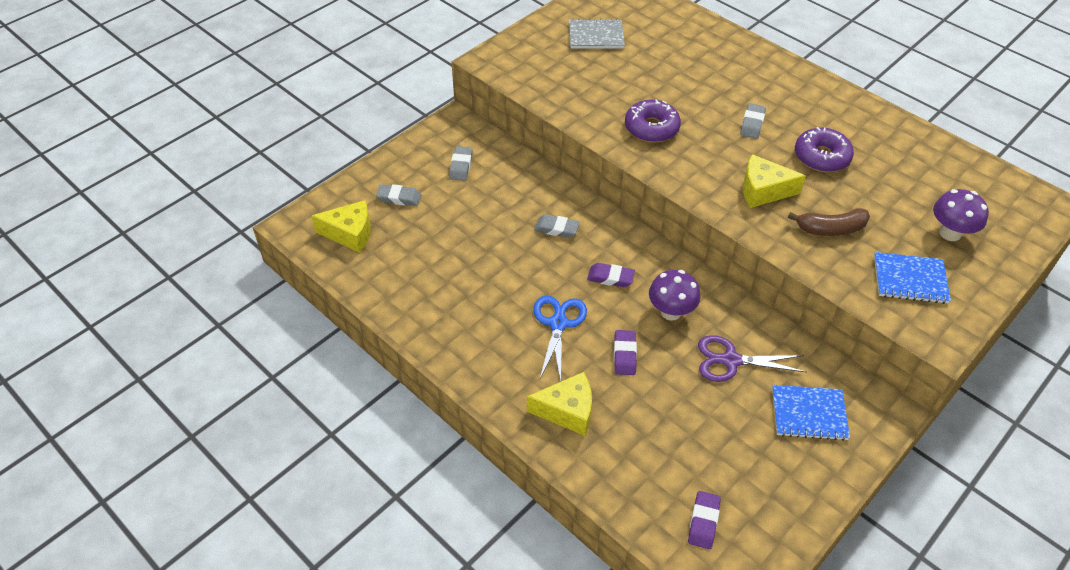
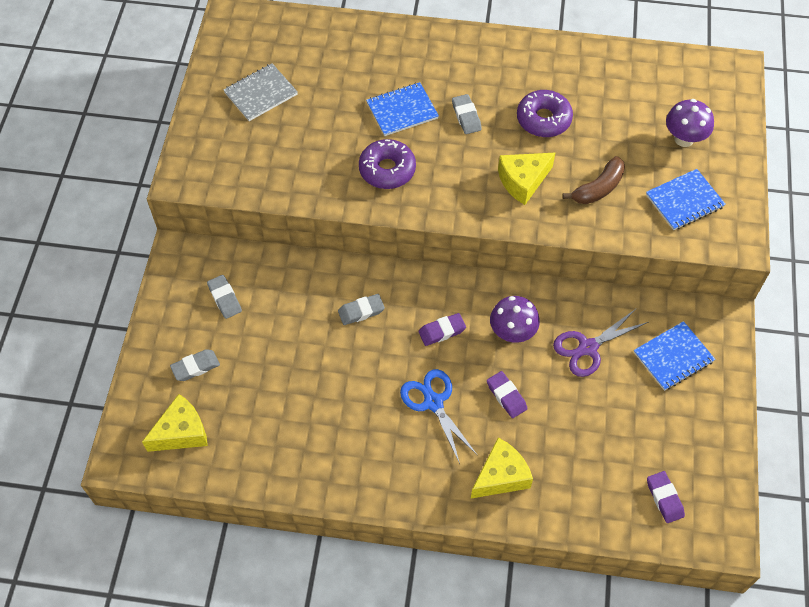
camera: 35 degrees left, 10 degrees up
none -> blue notebook [366,82,439,136]

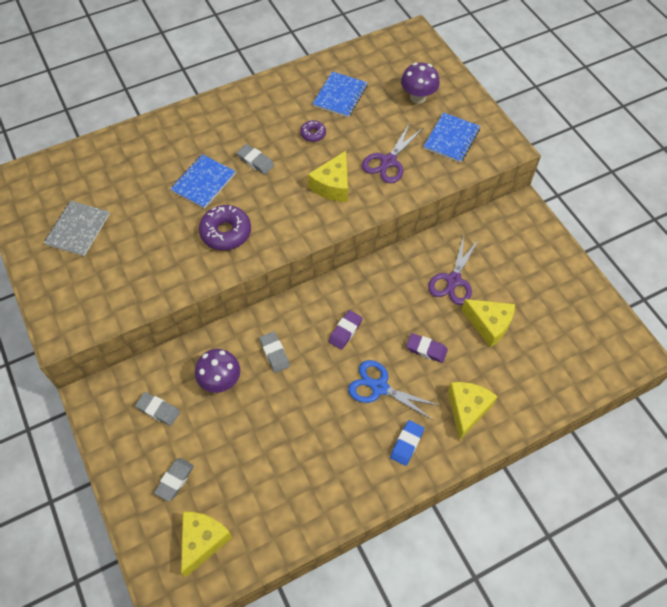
camera: 35 degrees left, 0 degrees up
grey eraser [338,294,385,325] -> grey eraser turned 60 degrees counterclockwise [259,331,290,373]
purple mushroom [490,296,540,343] -> purple mushroom moved to [195,349,240,393]
purple donut [517,90,573,137] -> purple donut [300,120,326,142], size x0.55
brown banana [562,156,625,204] -> purple scissors [362,123,423,183]
blue notebook [634,321,715,391] -> blue notebook moved to [313,71,368,117]
purple eraser [647,471,685,523] -> none
none -> blue eraser [390,420,424,466]
none -> yellow cheese [461,299,515,348]

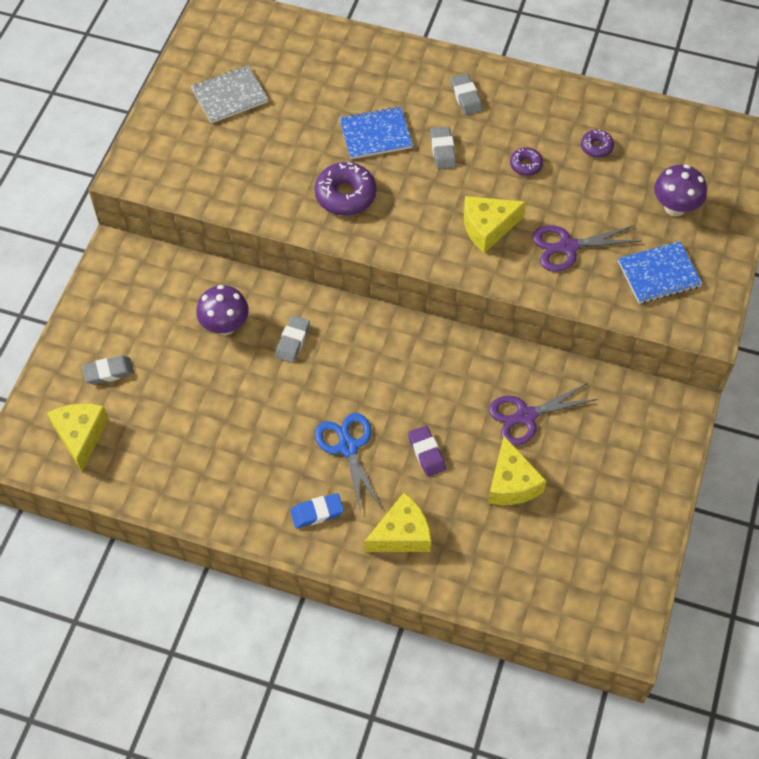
camera: 45 degrees right, 0 degrees up
grey eraser [135,392,180,426] -> grey eraser moved to [450,73,482,115]
yellow cheese [181,512,233,577] -> yellow cheese turned 75 degrees counterclockwise [47,403,109,472]
blue notebook [313,71,368,117] -> purple donut [581,130,614,158]
purple eraser [328,310,363,350] -> none

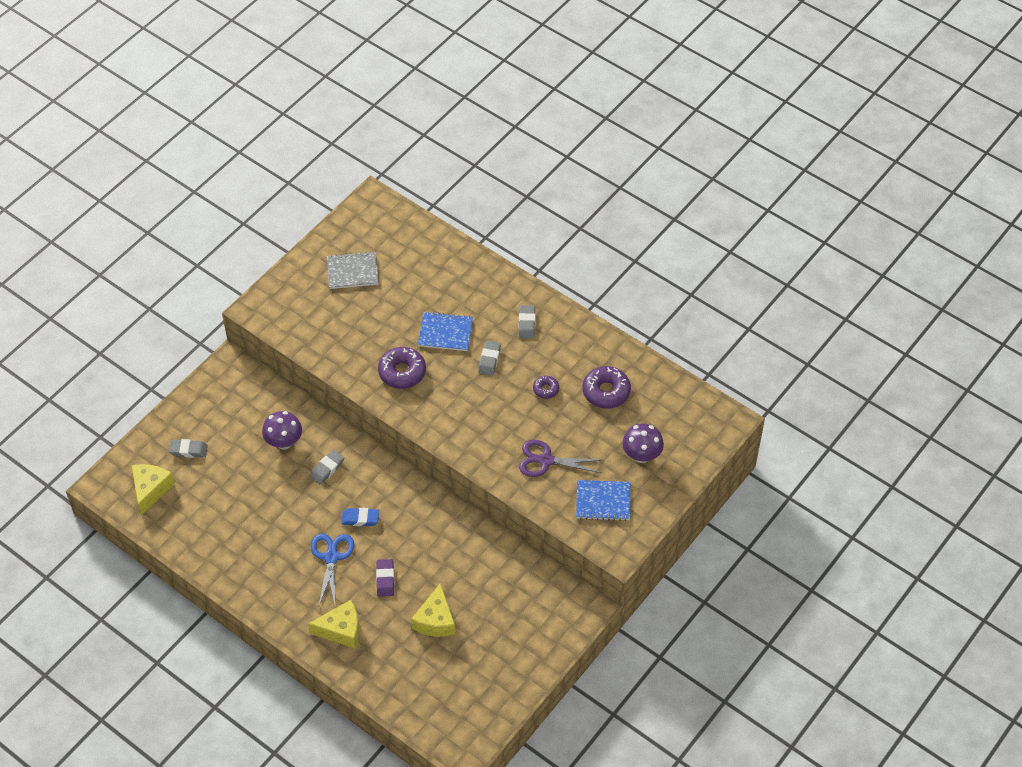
camera: 20 degrees right, 5 degrees down
blue eraser [290,493,344,528] -> blue eraser moved to [341,508,379,526]
yellow cheese [464,196,526,253] -> none
purple scissors [489,383,598,446] -> none
purple donut [581,130,614,158] -> purple donut [583,366,631,408], size x1.83

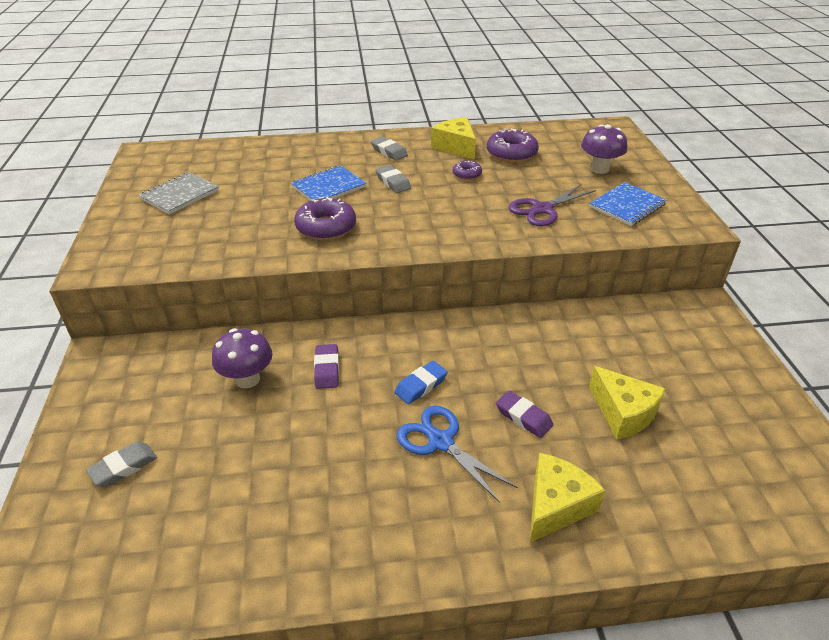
camera: 45 degrees left, 15 degrees down
yellow cheese [132,464,175,515] -> yellow cheese moved to [431,117,476,159]
grey eraser [310,450,344,484] -> purple eraser [314,344,339,389]

